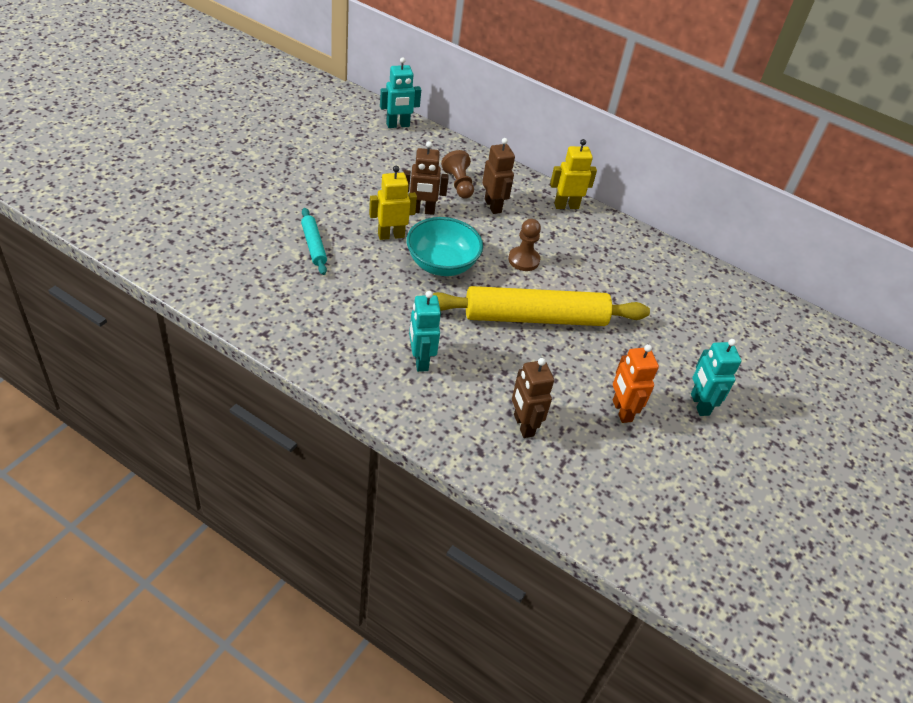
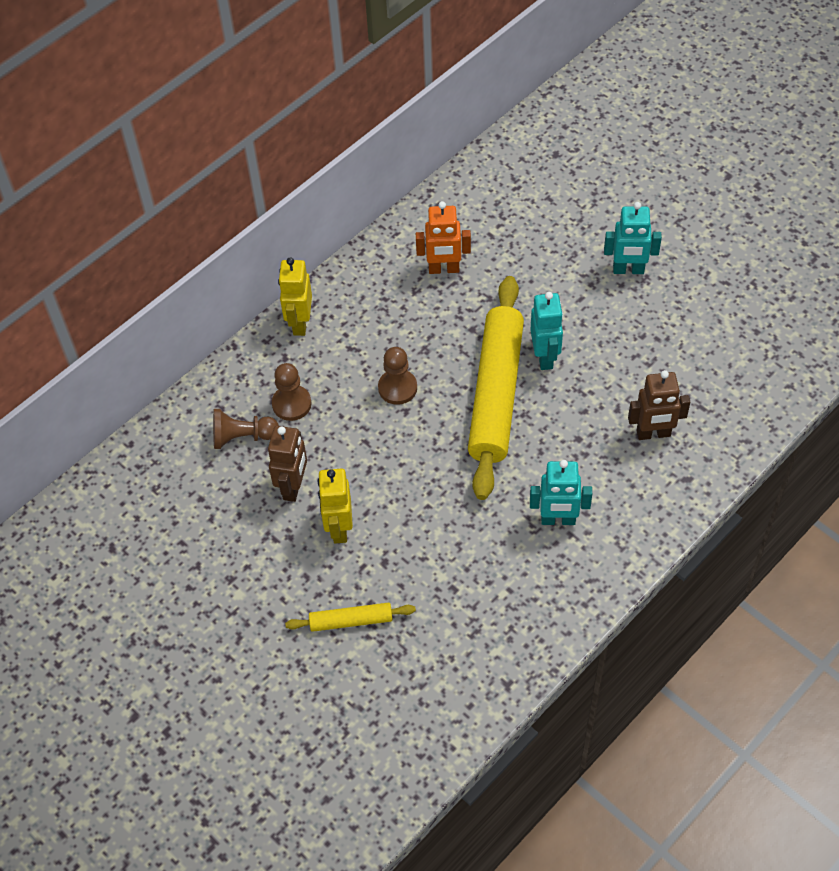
camera: 70 degrees left, 10 degrees up
turquoise rolling pin [301,208,327,275] -> yellow rolling pin [285,602,416,632]
turquoise robot [380,57,421,128] -> turquoise robot moved to [530,292,563,370]
turquoise bowl [407,217,483,276] -> none
brown robot [482,138,515,214] -> brown pawn [272,363,312,421]
orange robot [613,344,659,423] -> orange robot moved to [416,201,471,274]

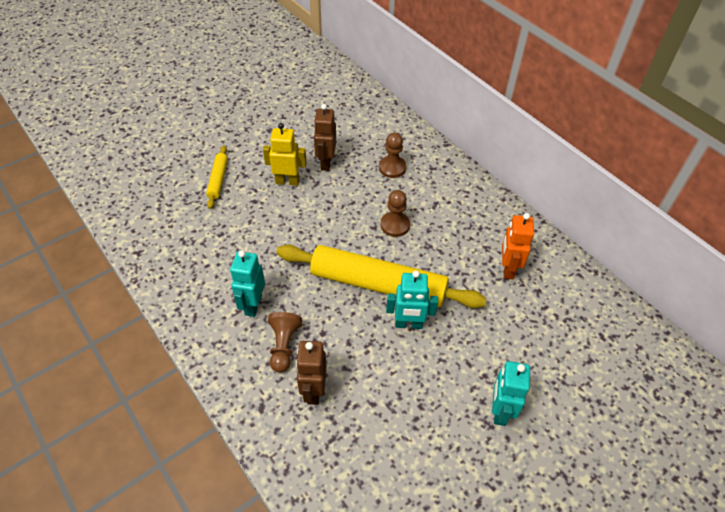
camera: 95 degrees right, 5 degrees down
brown pawn [213,409,279,449] -> brown pawn moved to [268,312,302,372]
brown robot [268,426,307,502] -> brown robot turned 75 degrees clockwise [314,104,336,171]
yellow robot [278,257,312,336] -> none

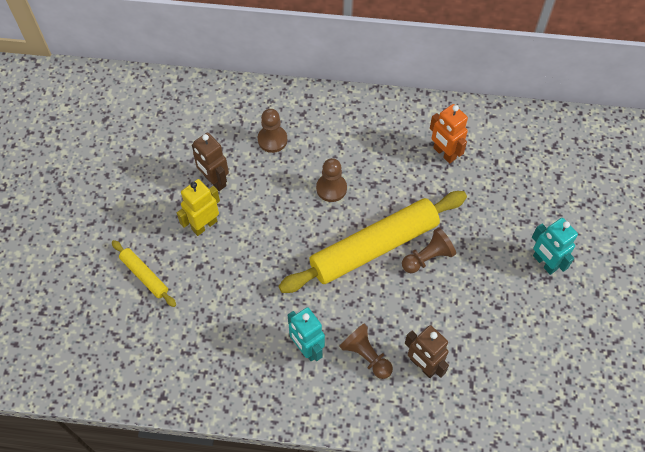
camera: 45 degrees left, 10 degrees up
turquoise robot [386,270,438,329] -> brown pawn [402,227,456,273]

